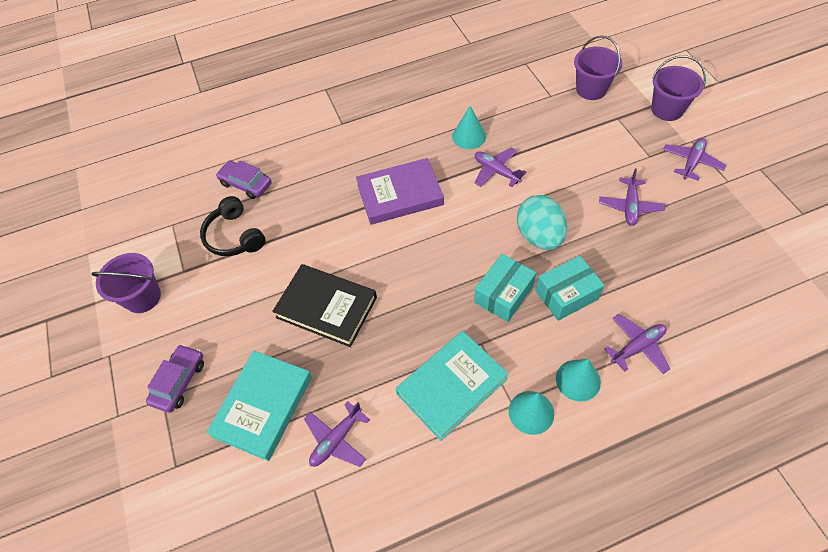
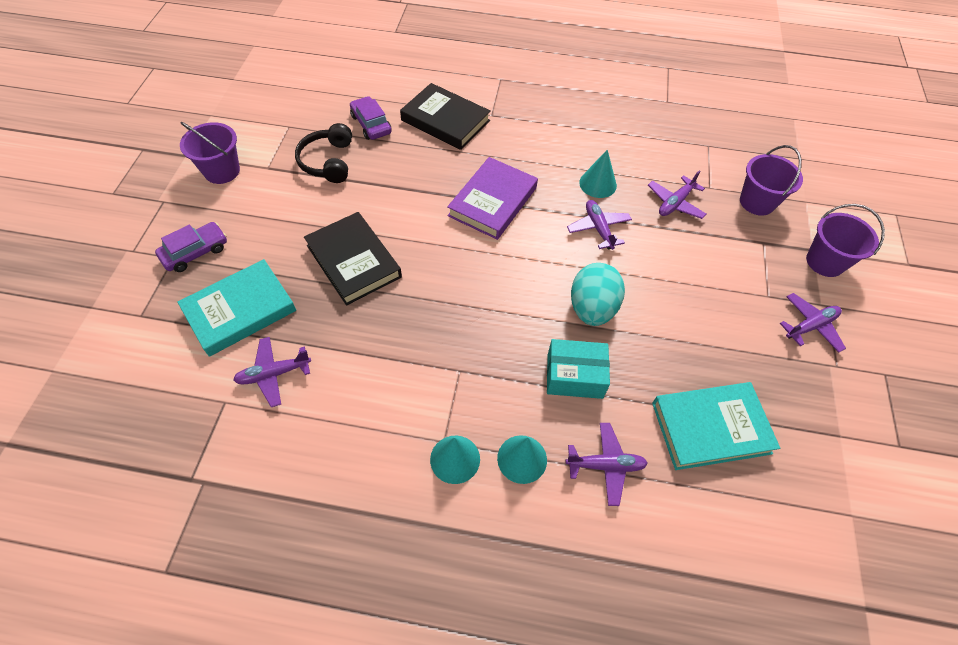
camera: 25 degrees right, 0 degrees up
purple book [356,158,444,225] -> purple book turned 75 degrees counterclockwise [447,157,538,240]
turquoise book [395,331,509,441] -> turquoise book moved to [652,382,780,470]
turquoise box [474,254,536,322] -> none
purple plane [599,168,665,226] -> purple plane moved to [648,170,706,219]
none -> black book [400,83,491,150]

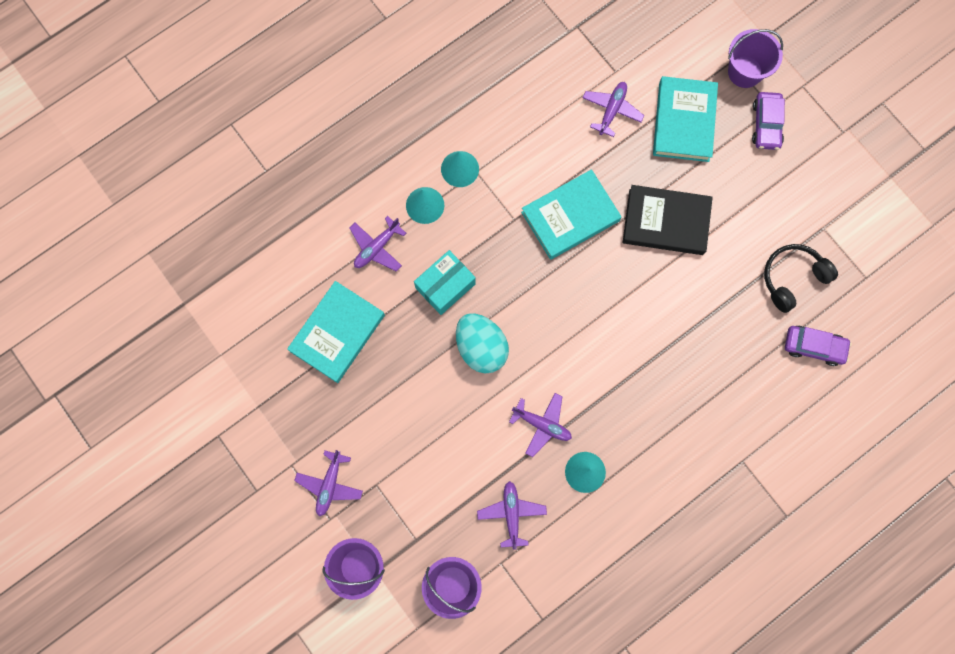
camera: 135 degrees right, 20 degrees up
purple bucket [180,122,240,184] -> purple bucket moved to [728,29,783,88]
black headphones [295,123,352,183] -> black headphones turned 75 degrees counterclockwise [764,244,838,313]
black book [400,83,491,150] -> none
purple book [447,157,538,240] -> none
none -> turquoise book [521,169,622,260]

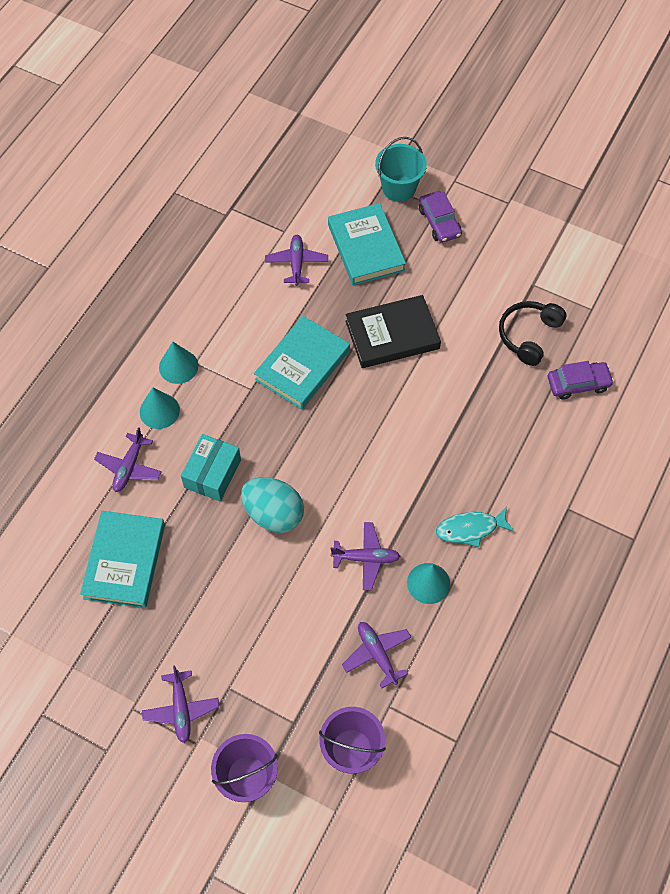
camera: 25 degrees left, 15 degrees down
purple bucket [728,29,783,88] -> turquoise bucket [375,137,427,202]
none -> turquoise fish [436,506,514,547]

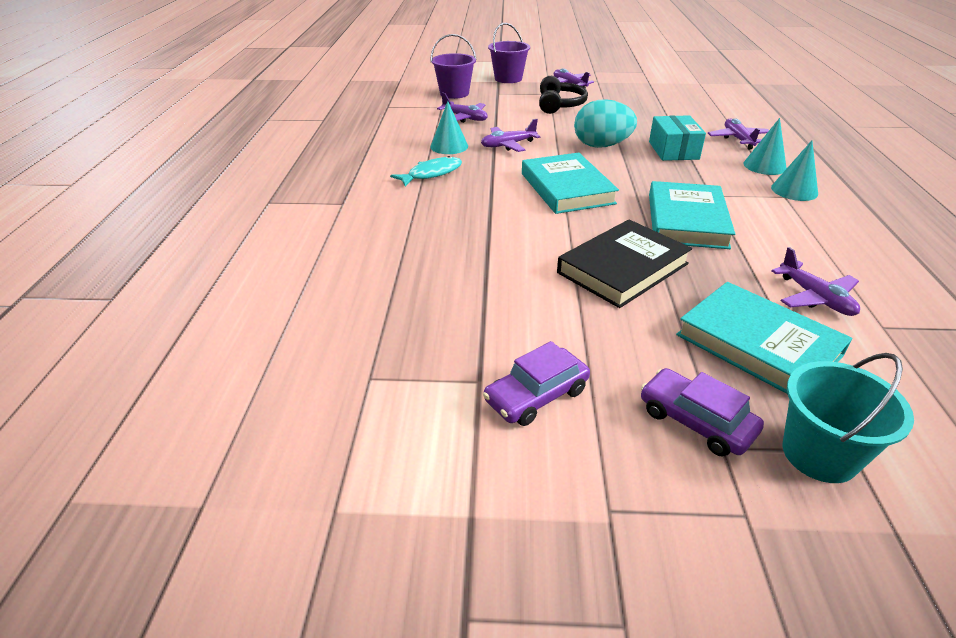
camera: 155 degrees right, 25 degrees down
turquoise book [80,511,165,608] -> turquoise book moved to [522,153,619,214]
black headphones [499,301,566,366] -> black headphones moved to [539,76,588,114]
purple car [548,361,614,400] -> purple car moved to [483,341,590,426]

